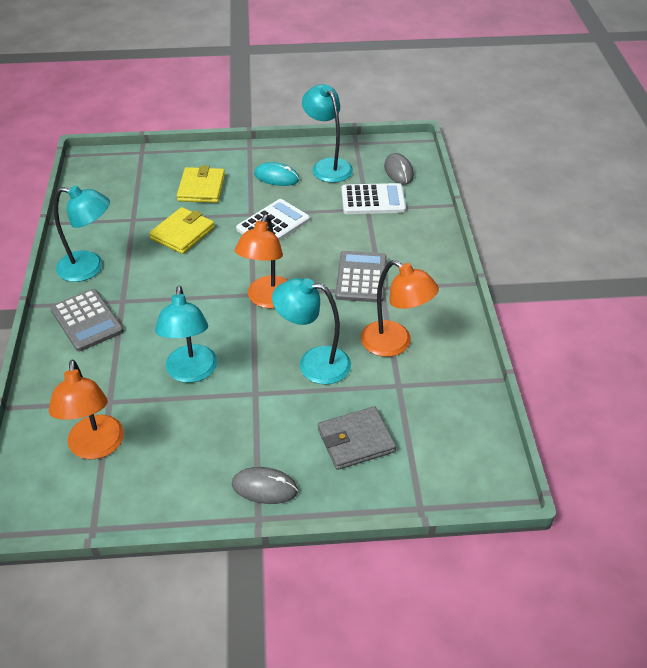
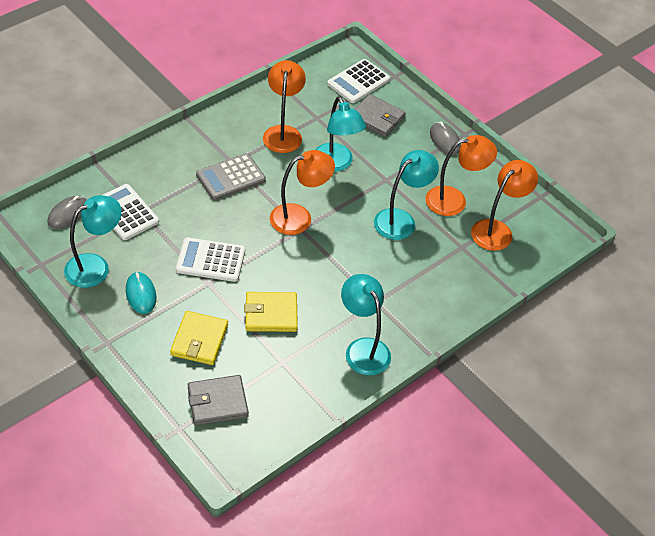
camera: 130 degrees left, 5 degrees up
grey calculator [50,289,124,352] -> none
yellow wallet [177,166,225,203] -> yellow wallet turned 45 degrees counterclockwise [170,311,228,365]
turquoise lamp [302,84,353,183] -> turquoise lamp turned 150 degrees counterclockwise [64,195,122,288]
none -> grey wallet [188,375,249,426]
none -> white calculator [327,59,390,103]
none -> orange lamp [425,135,497,216]

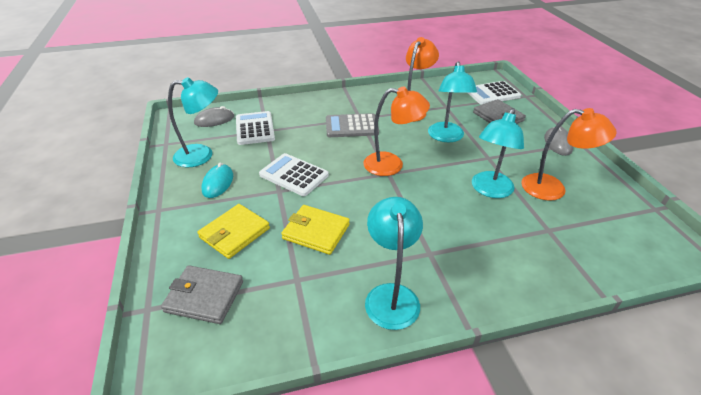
camera: 30 degrees right, 10 degrees down
turquoise lamp [374,150,439,240] -> turquoise lamp turned 135 degrees clockwise [472,108,524,198]
orange lamp [471,160,538,251] -> none

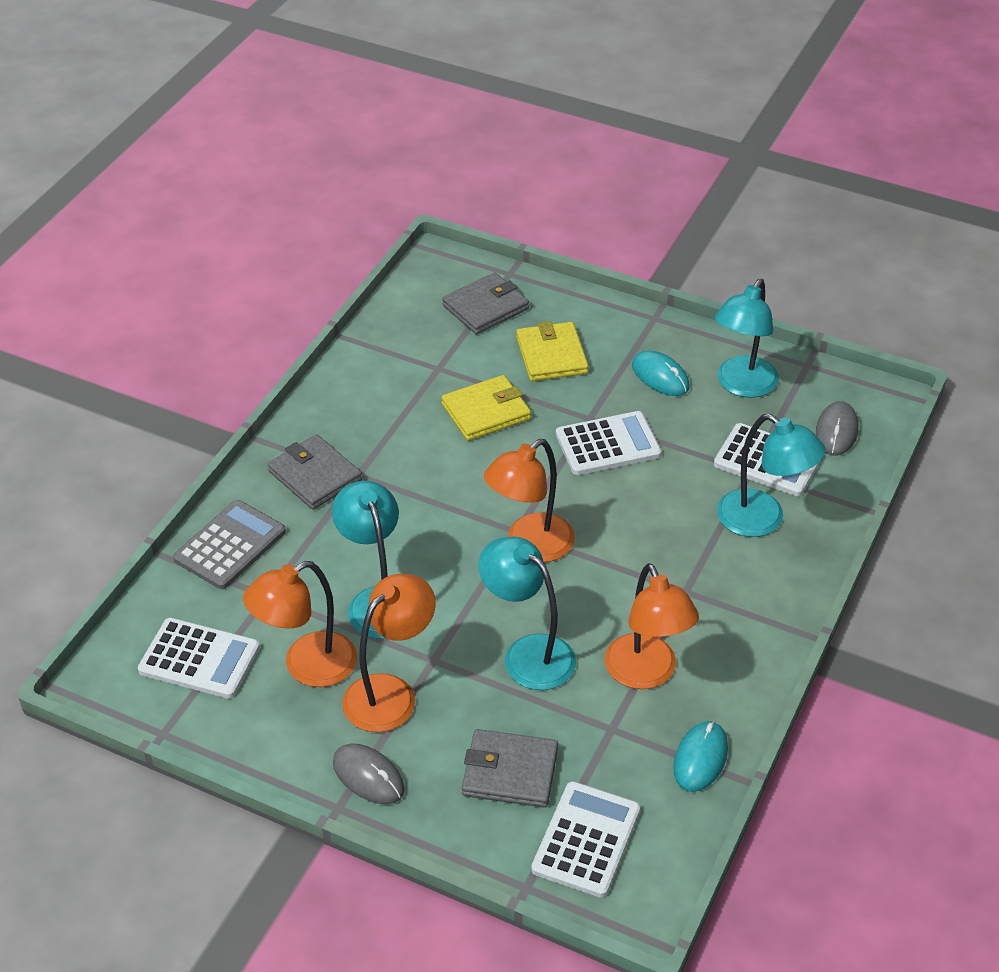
camera: 130 degrees right, 5 degrees up
grey calculator [326,113,379,137] -> grey calculator moved to [173,500,286,589]
turquoise lamp [365,197,423,330] -> turquoise lamp moved to [717,414,825,537]
none -> white calculator [138,618,260,699]
none -> grey wallet [268,434,362,510]
none -> orange lamp [342,574,436,732]
none -> turquoise mouse [673,721,728,792]

